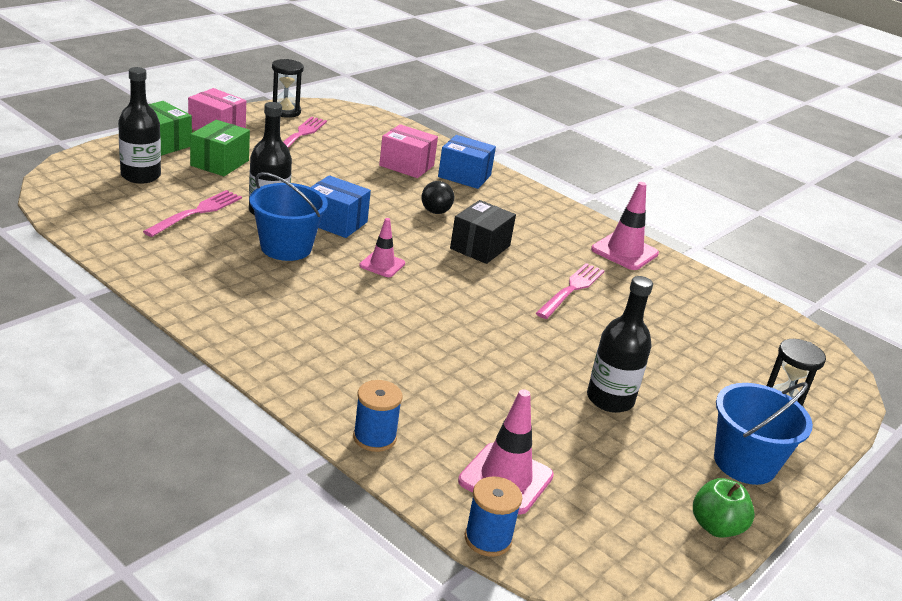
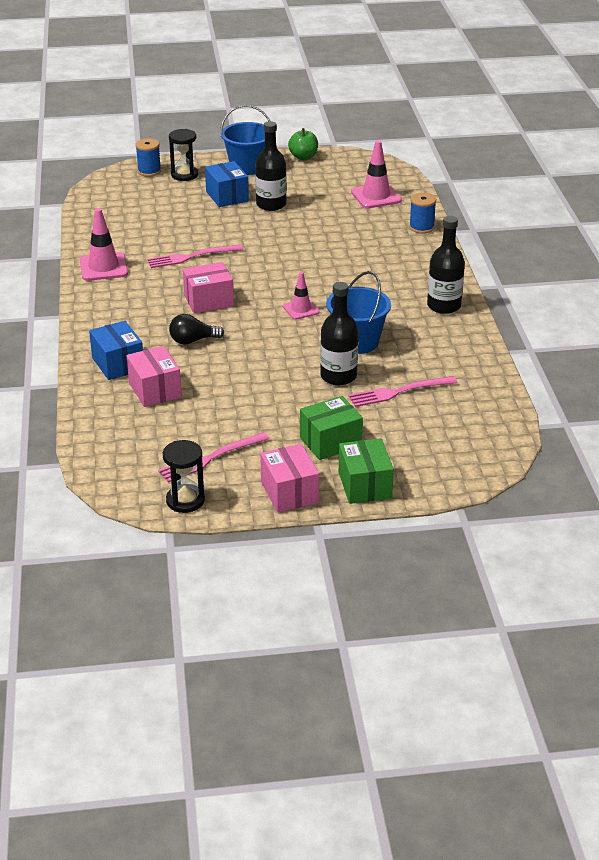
camera: 135 degrees left, 5 degrees up
black bottle [118,67,161,184] -> black bottle moved to [427,216,465,314]
blue box [311,175,371,238] -> blue box moved to [205,161,249,207]
black light bulb [421,181,454,214] -> black light bulb turned 150 degrees counterclockwise [169,314,224,345]
black box [450,200,516,264] -> pink box [183,262,234,313]
blue spool [465,476,522,557] -> blue spool moved to [136,138,161,177]

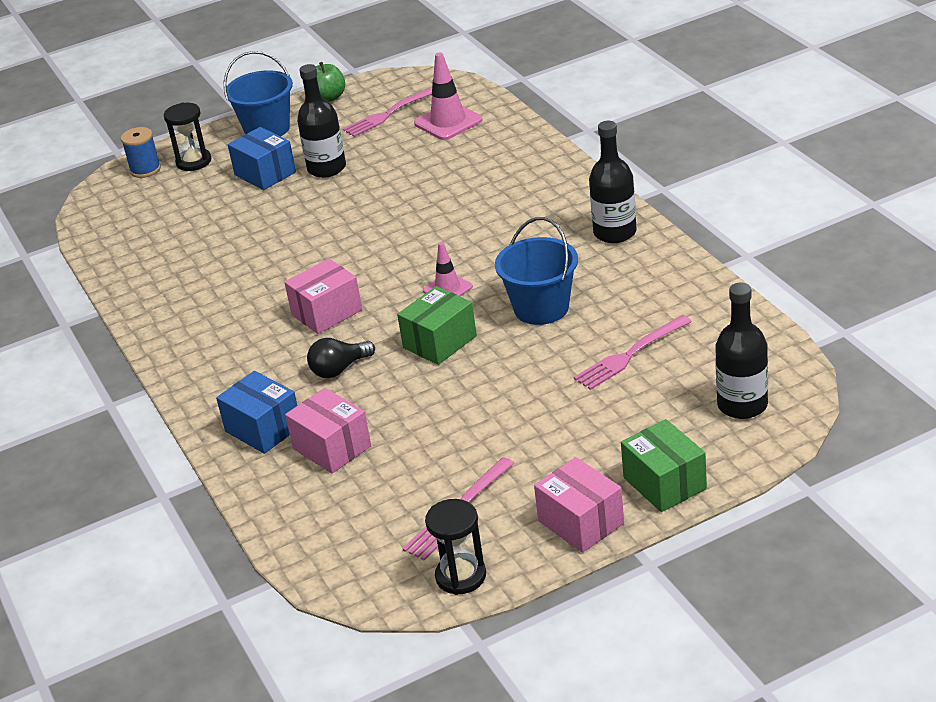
camera: 15 degrees left, 0 degrees up
pink traffic cone [80,208,128,281] -> none
pink fork [147,244,243,268] -> pink fork moved to [343,87,432,137]
green box [300,396,363,460] -> green box moved to [397,286,477,365]
black bottle [320,282,358,385] -> black bottle moved to [715,282,768,419]
blue spool [409,193,436,234] -> none

